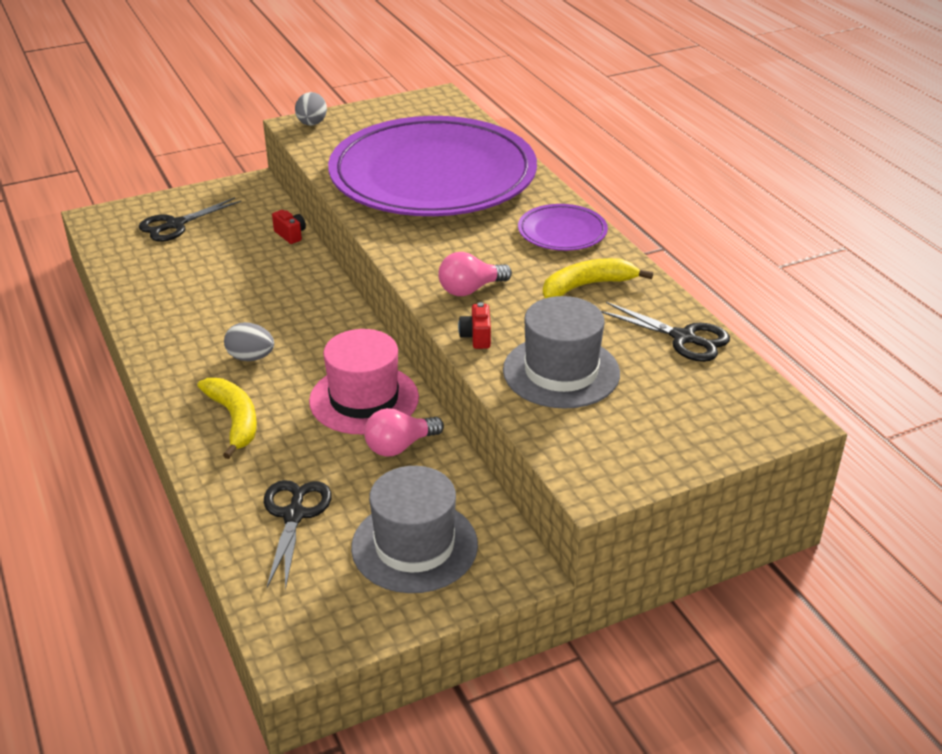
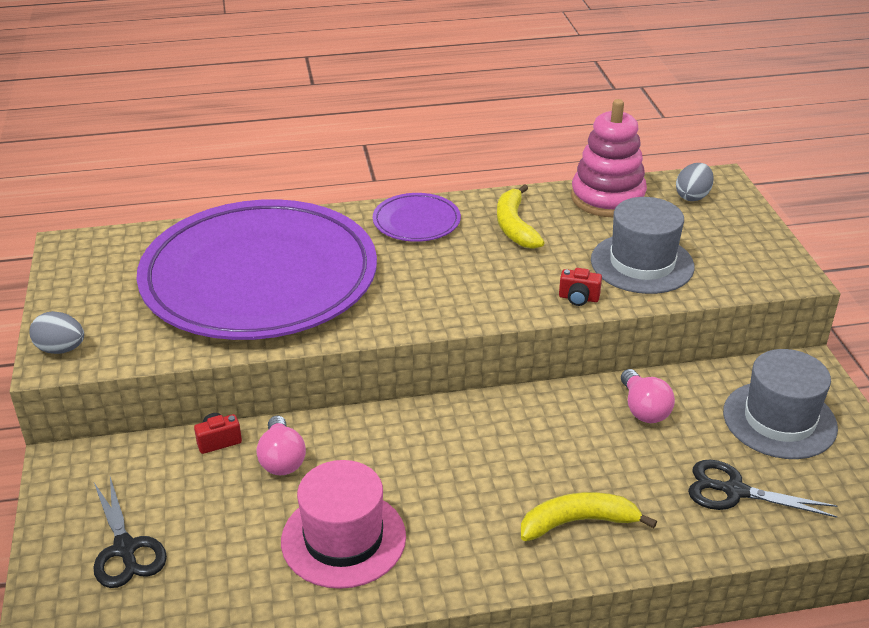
camera: 75 degrees left, 0 degrees up
grey egg [224,322,274,361] -> grey egg moved to [676,163,714,201]
pink hat [309,329,419,434] -> pink hat moved to [281,460,406,589]
pink light bulb [438,252,512,296] -> pink light bulb moved to [257,416,306,475]
black scissors [601,302,730,362] -> pink stacking toy [571,99,647,217]

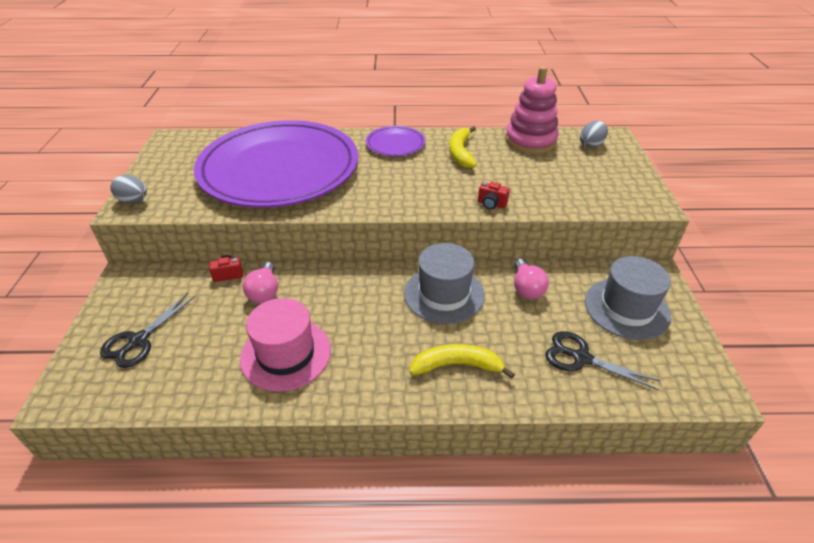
camera: 10 degrees right, 5 degrees up
black scissors [93,477,167,588] -> black scissors turned 45 degrees clockwise [100,293,196,368]
grey hat [591,197,695,294] -> grey hat moved to [404,243,485,324]

